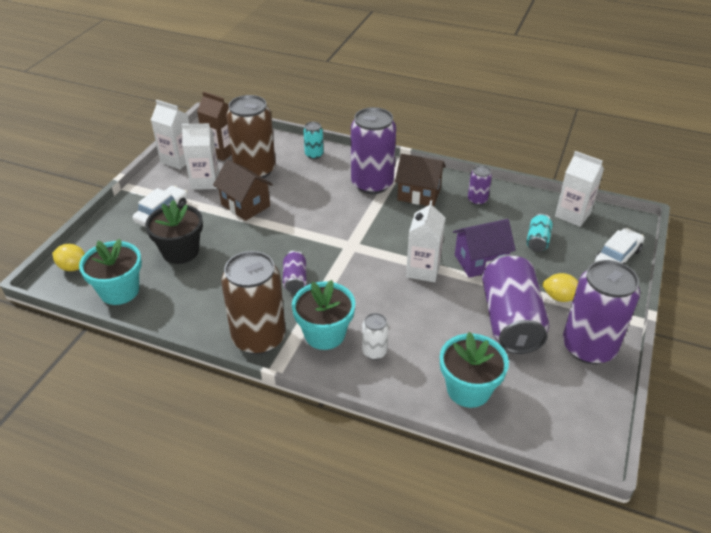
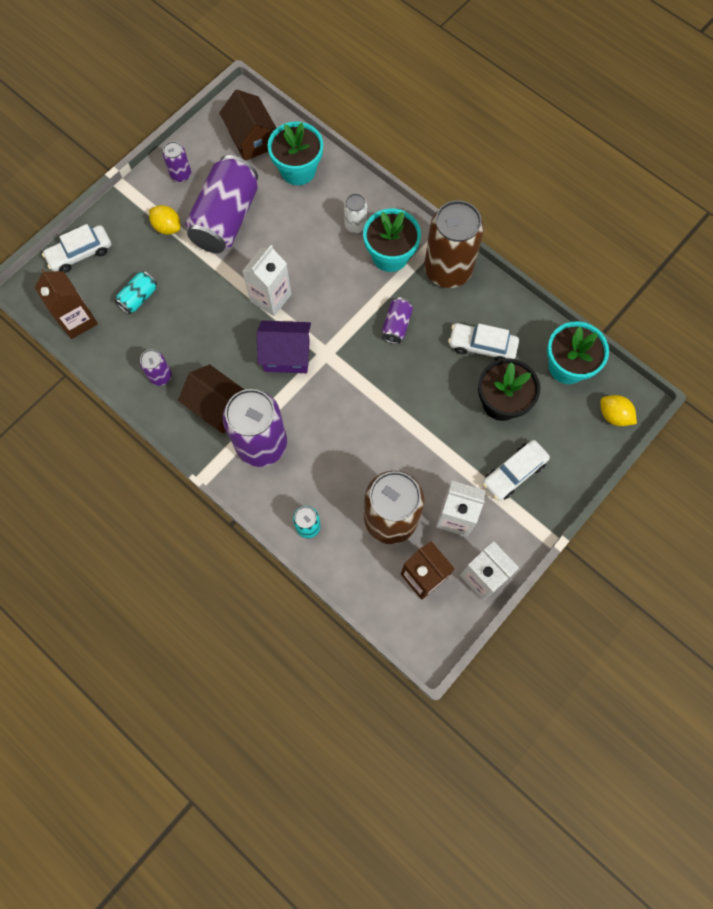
camera: 160 degrees left, 30 degrees up
brown house [213,160,273,221] -> brown house moved to [219,90,276,161]
purple house [453,219,516,278] -> purple house moved to [257,320,311,373]
white carton [555,151,604,227] -> brown carton [35,269,98,339]
purple can [563,260,640,364] -> purple can [162,141,191,182], size x0.46
none -> white car [448,323,519,361]

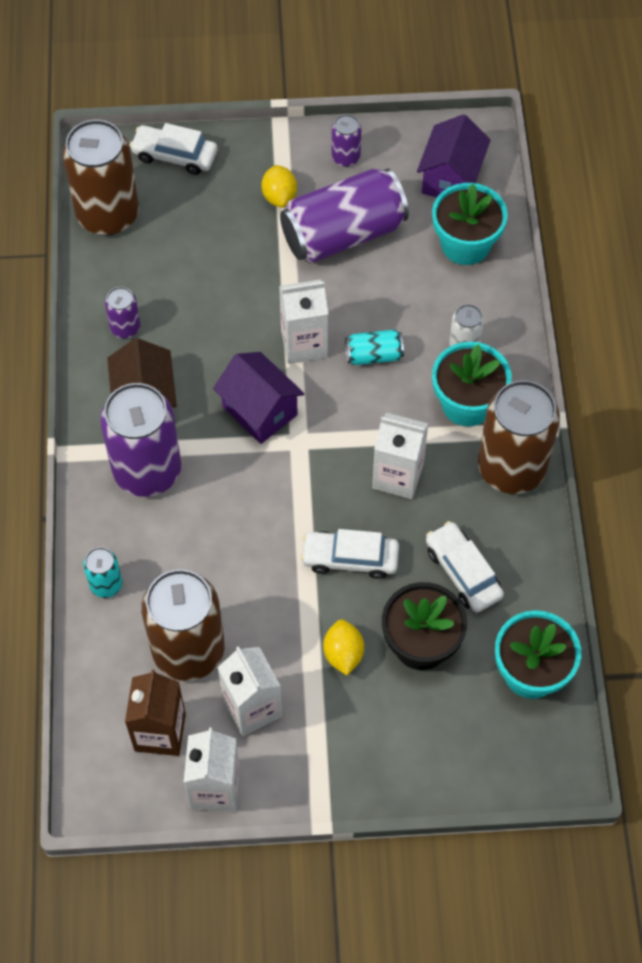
camera: 45 degrees right, 10 degrees down
brown carton [35,269,98,339] -> brown can [62,120,139,235]
turquoise can [114,271,157,314] -> turquoise can moved to [345,329,404,365]
brown house [219,90,276,161] -> purple house [417,114,491,197]
purple can [382,298,413,344] -> white carton [372,412,428,499]
white car [483,440,550,501] -> white car moved to [300,529,399,579]
yellow lemon [600,395,637,426] -> yellow lemon moved to [323,619,364,675]

